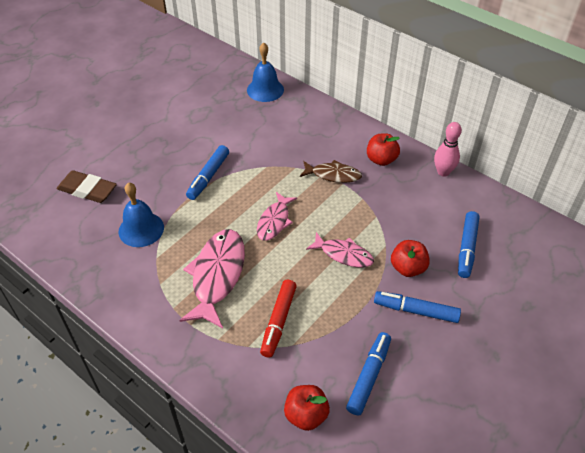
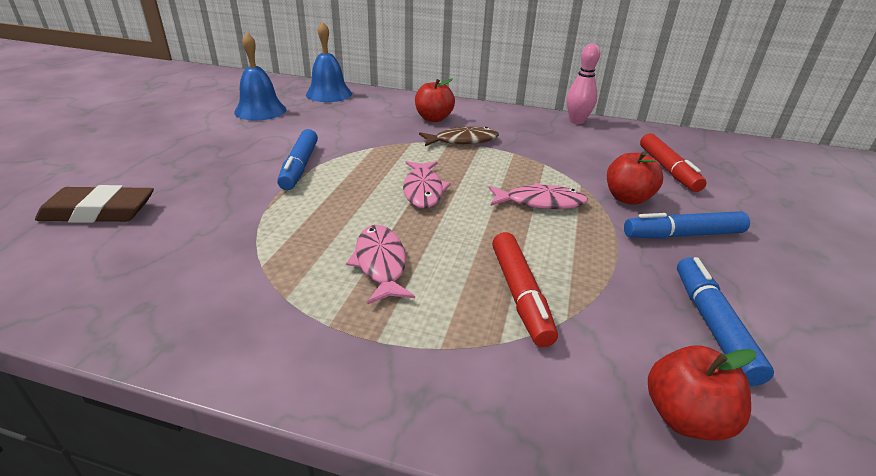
camera: 25 degrees left, 15 degrees down
blue bell [119,182,164,247] -> blue bell moved to [234,32,286,120]
pink fish [179,229,245,328] -> pink fish [346,225,415,305], size x0.60
red apple [367,133,400,166] -> red apple moved to [415,79,455,122]
blue marker [458,211,480,278] -> red marker [640,133,707,192]

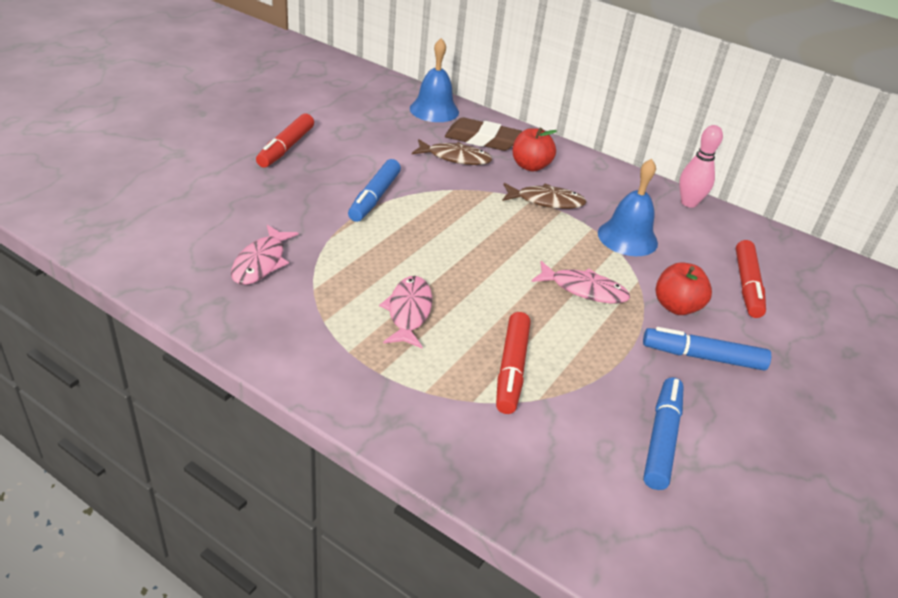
camera: 15 degrees right, 5 degrees up
brown eraser [35,185,154,223] -> brown eraser moved to [445,117,522,151]
blue bell [234,32,286,120] -> blue bell moved to [598,159,658,256]
pink fish [403,161,451,208] -> pink fish moved to [231,225,299,285]
red apple [648,345,756,441] -> none
none -> red marker [256,114,314,168]
none -> brown fish [412,139,492,165]

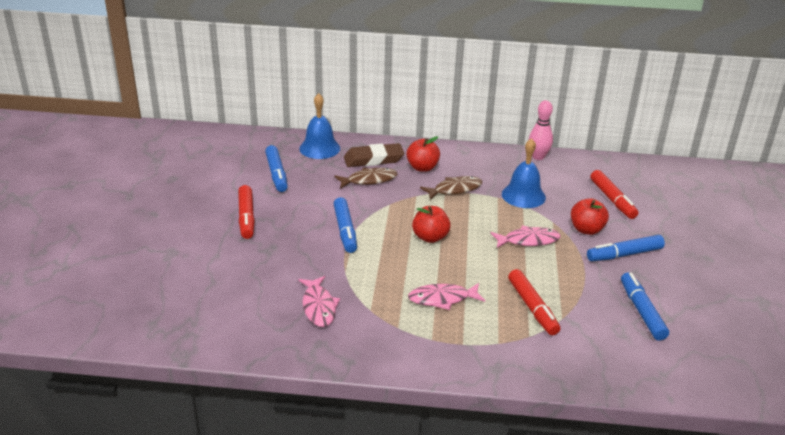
camera: 25 degrees left, 5 degrees down
pink fish [379,276,432,348] -> pink fish turned 75 degrees counterclockwise [408,283,485,310]
none -> blue marker [265,145,288,192]
none -> red apple [412,206,451,243]

